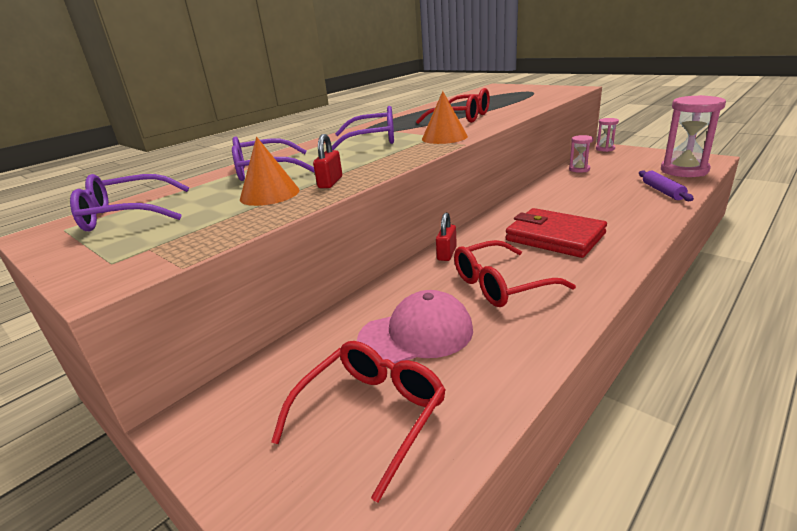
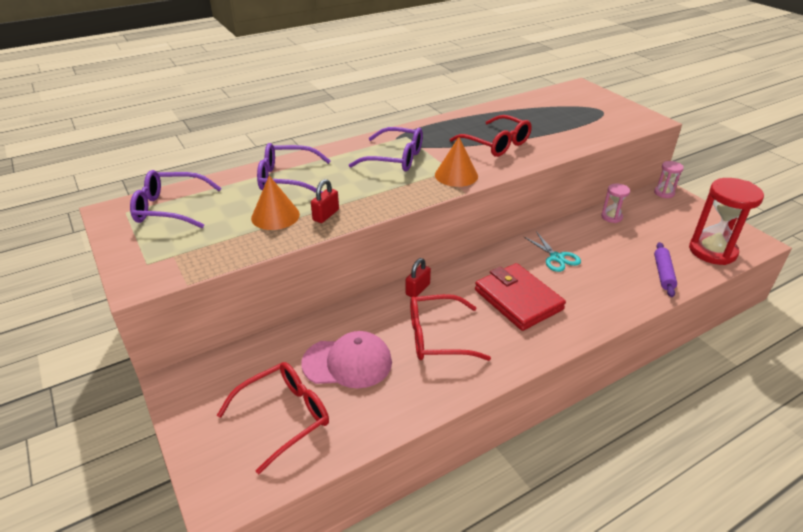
camera: 15 degrees right, 10 degrees up
pink hourglass [661,95,726,177] -> red hourglass [689,178,764,265]
none -> turquoise scissors [523,232,581,272]

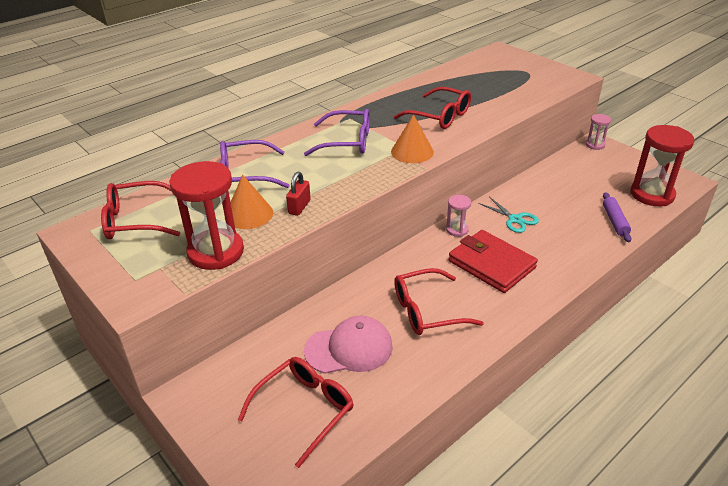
camera: 10 degrees left, 0 degrees up
purple glasses [130,170,221,228] -> red glasses [101,181,181,239]
red padlock [406,258,431,297] -> none
pink hourglass [601,184,630,223] -> pink hourglass moved to [446,195,471,237]
none -> red hourglass [170,161,244,270]

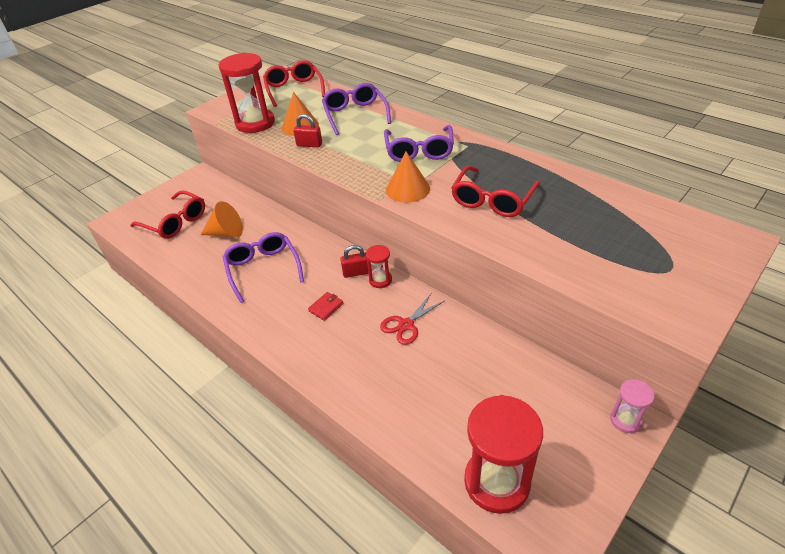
camera: 85 degrees right, 5 degrees up
pink cap [304,316,393,374] -> orange cone [201,201,243,238]
red glasses [394,268,484,335] -> purple glasses [223,232,304,303]
pink hourglass [446,195,471,237] -> red hourglass [366,245,392,288]
red wallet [448,230,538,293] -> red wallet [308,292,343,321], size x0.40
turquoise scissors [478,197,539,233] -> red scissors [380,294,444,345]
purple rolling pin [603,192,631,242] -> none
none -> red padlock [340,245,369,278]

